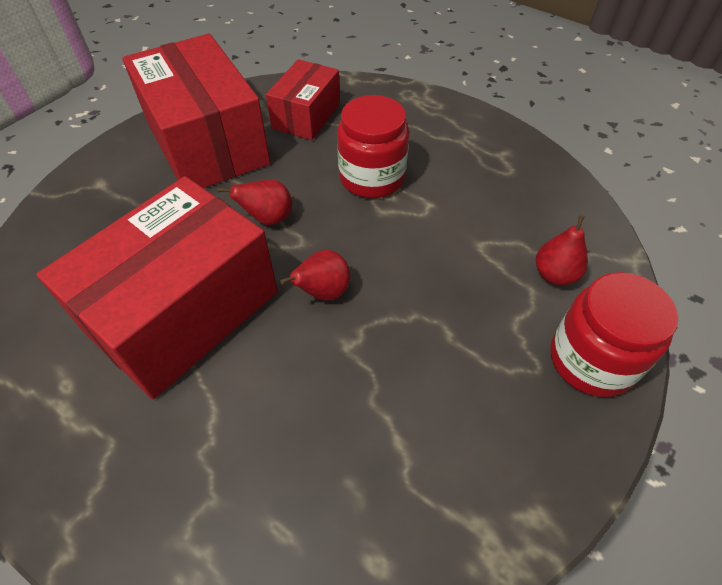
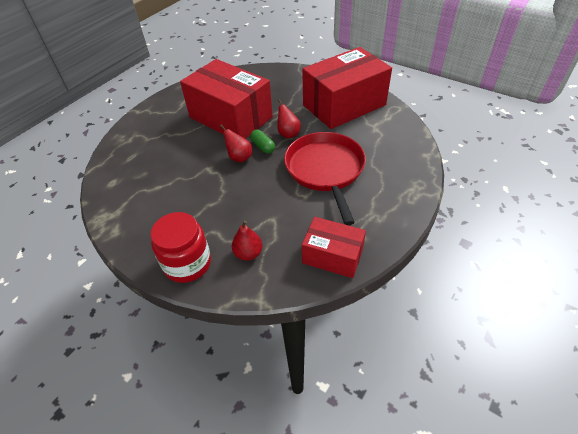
camera: 90 degrees right, 5 degrees down
red box [266,59,340,140] -> red box moved to [302,217,366,278]
red jar [337,95,409,198] -> red pan [284,132,366,225]
none -> green capsule [250,129,275,154]

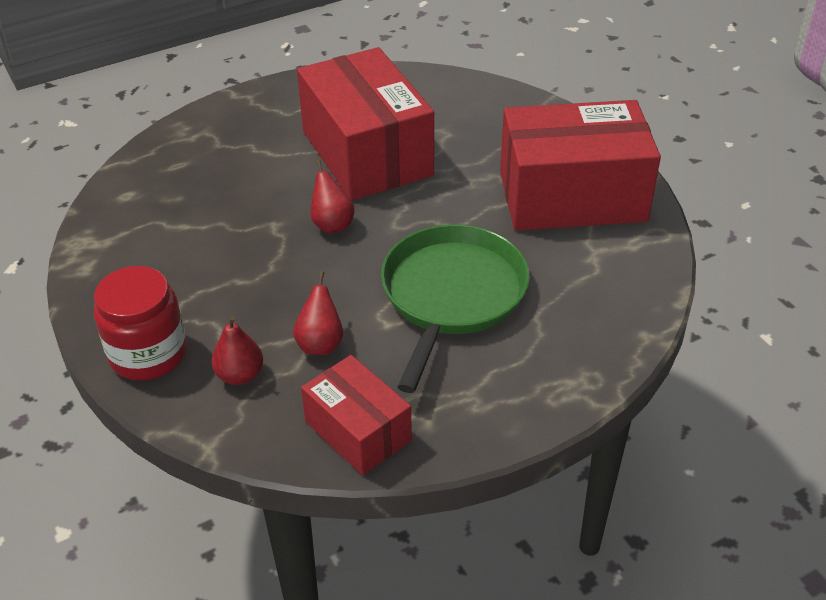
camera: 25 degrees right, 5 degrees down
green capsule [250,129,275,154] -> none
red pear [277,99,301,138] -> red pear moved to [293,271,343,355]
red pan [284,132,366,225] -> green pan [381,224,530,393]

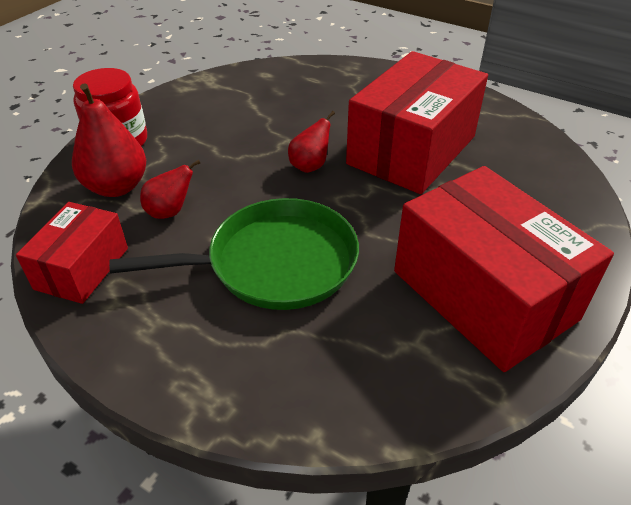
camera: 60 degrees right, 0 degrees up
red pear [211,316,263,385] -> red pear [72,83,146,197], size x1.69

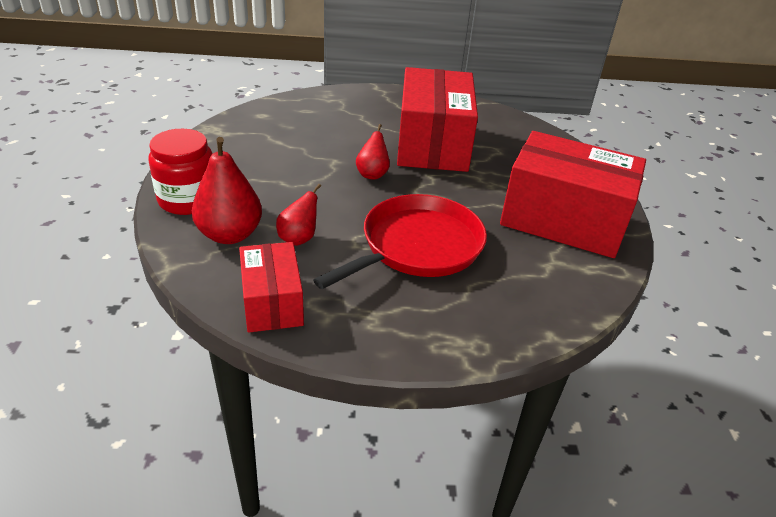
camera: 35 degrees left, 5 degrees down
green pan [109,198,359,310] -> red pan [313,194,487,289]

